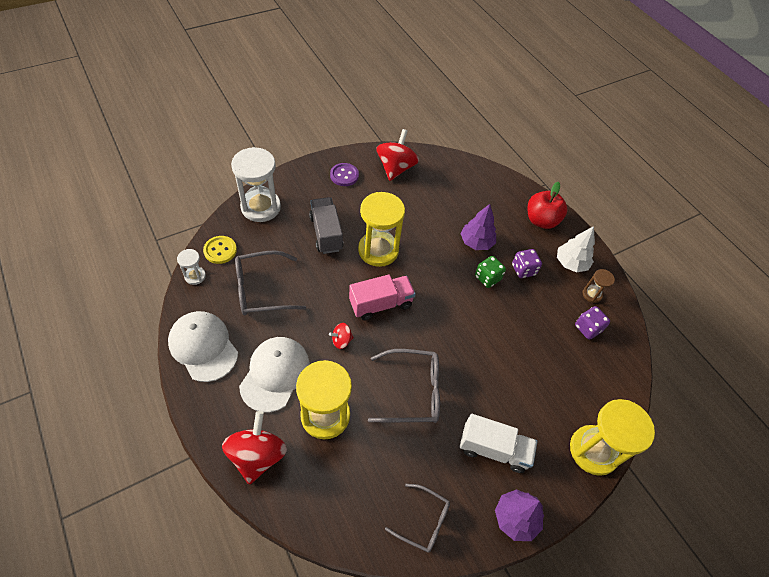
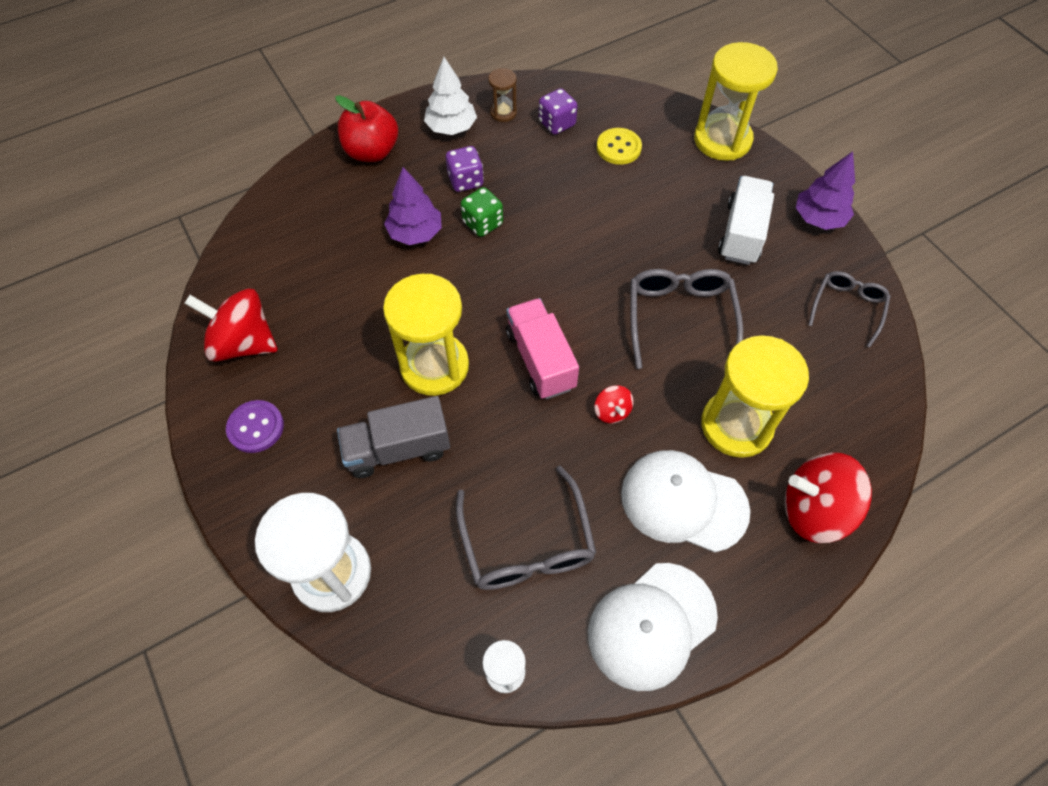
camera: 85 degrees left, 5 degrees up
yellow button [203,236,237,264] -> yellow button moved to [597,128,642,165]

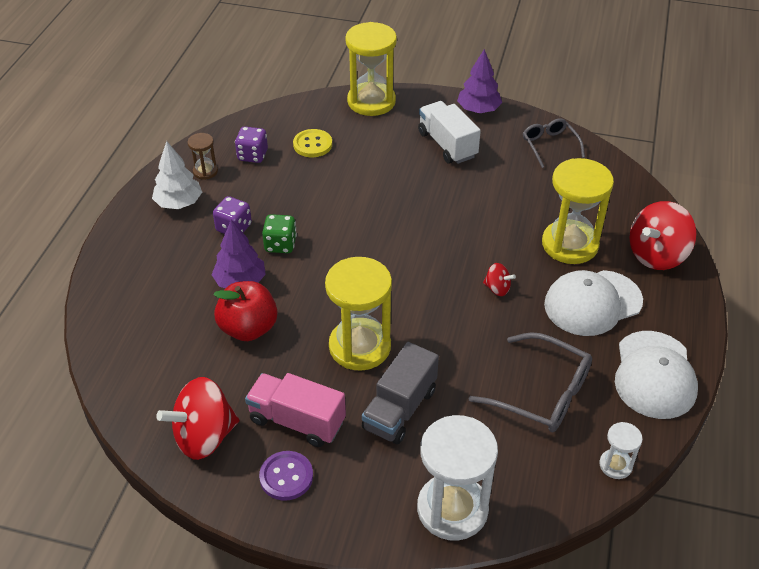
camera: 45 degrees left, 15 degrees down
red apple [335,95,398,162] -> red apple moved to [214,281,277,341]
pink truck [506,298,579,399] -> pink truck moved to [245,373,346,447]
grey glasses [630,269,743,369] -> none

